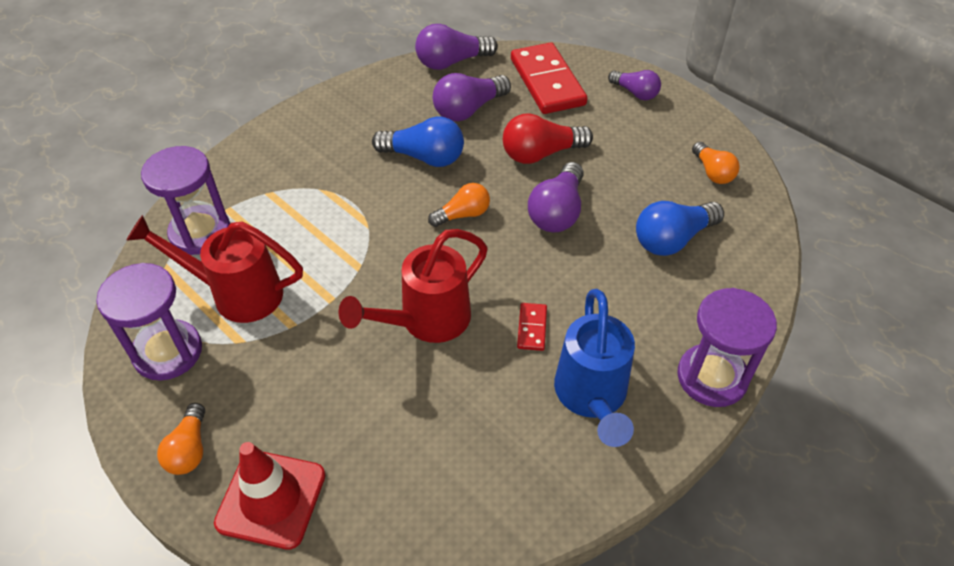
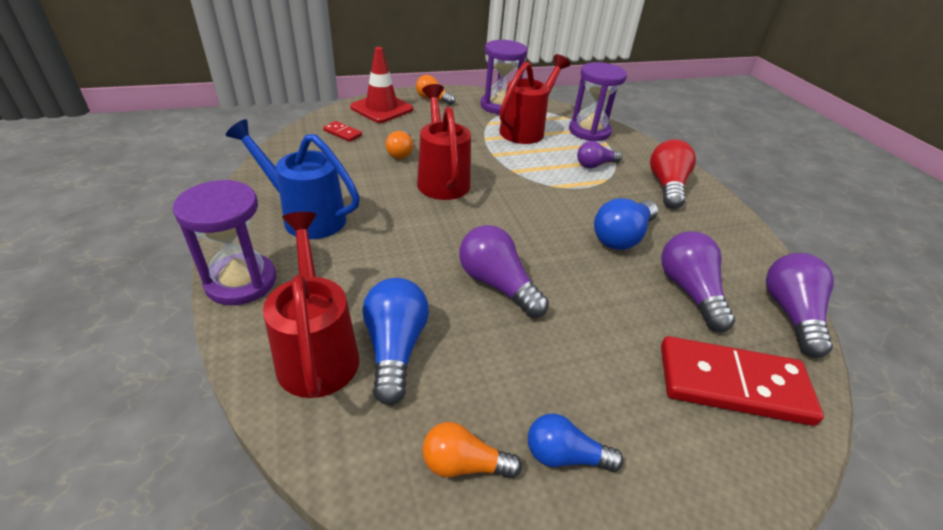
camera: 115 degrees right, 10 degrees down
orange light bulb [428,183,490,227] -> orange light bulb moved to [385,130,413,159]
red light bulb [503,113,593,164] -> red light bulb moved to [650,139,696,209]
red domino [517,303,547,351] -> red domino moved to [323,121,362,142]
purple light bulb [608,70,661,100] -> purple light bulb moved to [577,141,622,168]
none -> red watering can [263,212,359,398]
none -> blue light bulb [528,414,624,472]

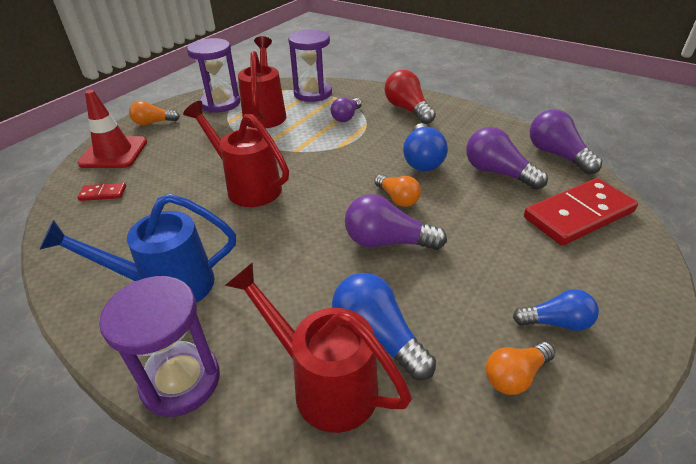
camera: 35 degrees left, 0 degrees up
orange light bulb [385,130,413,159] -> orange light bulb moved to [374,174,421,207]
blue light bulb [528,414,624,472] -> blue light bulb turned 150 degrees counterclockwise [513,289,599,331]

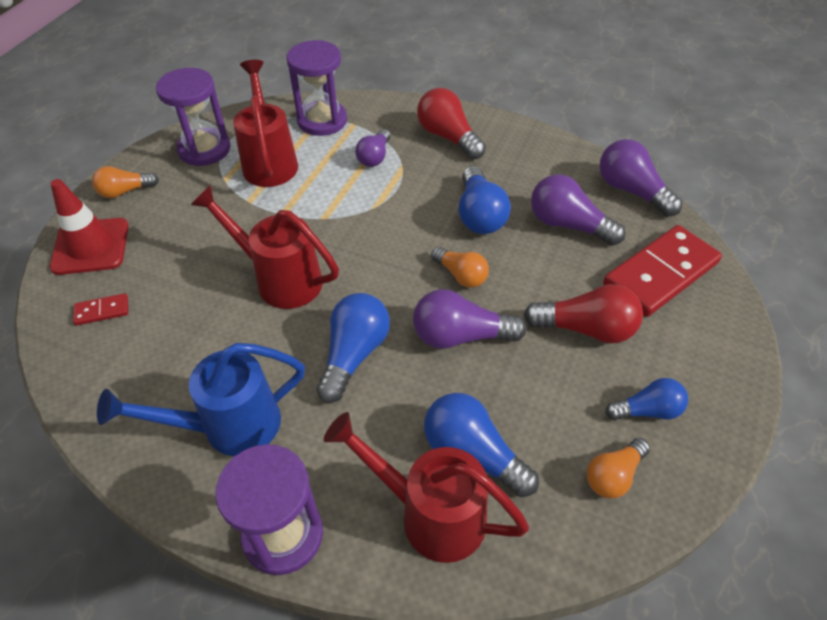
camera: 10 degrees left, 10 degrees up
none -> blue light bulb [317,293,390,403]
none -> red light bulb [524,284,643,344]

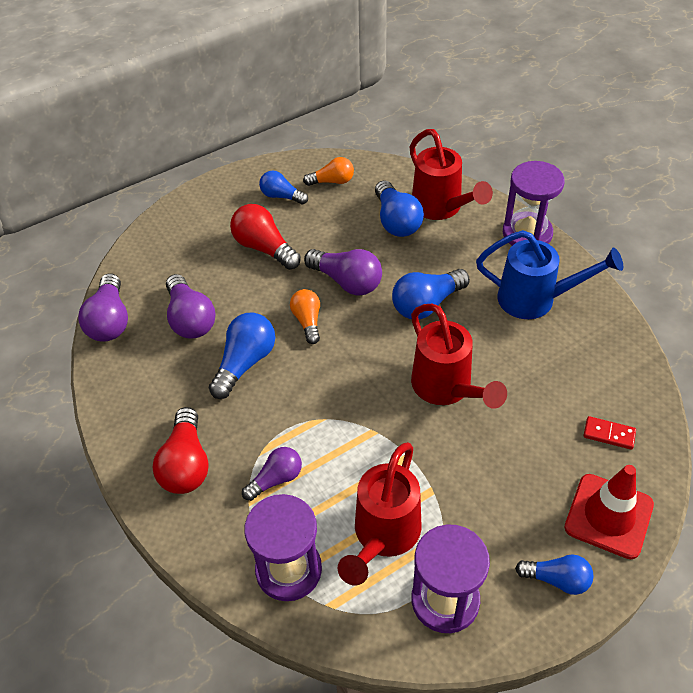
camera: 145 degrees left, 0 degrees up
orange light bulb [92,166,159,198] -> blue light bulb [515,554,594,595]
red domino [603,225,722,317] -> none

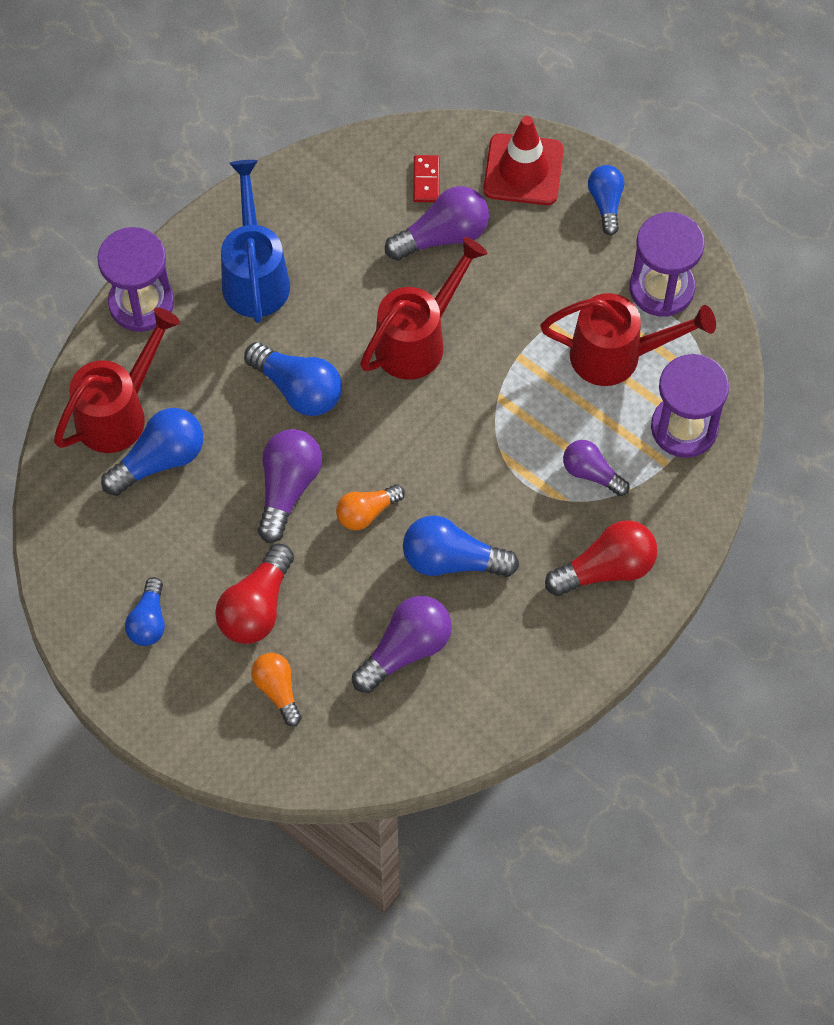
camera: 110 degrees left, 15 degrees up
purple light bulb [78,273,128,342] -> purple light bulb moved to [385,186,489,261]
orange light bulb [303,157,354,186] -> orange light bulb moved to [251,653,302,726]

